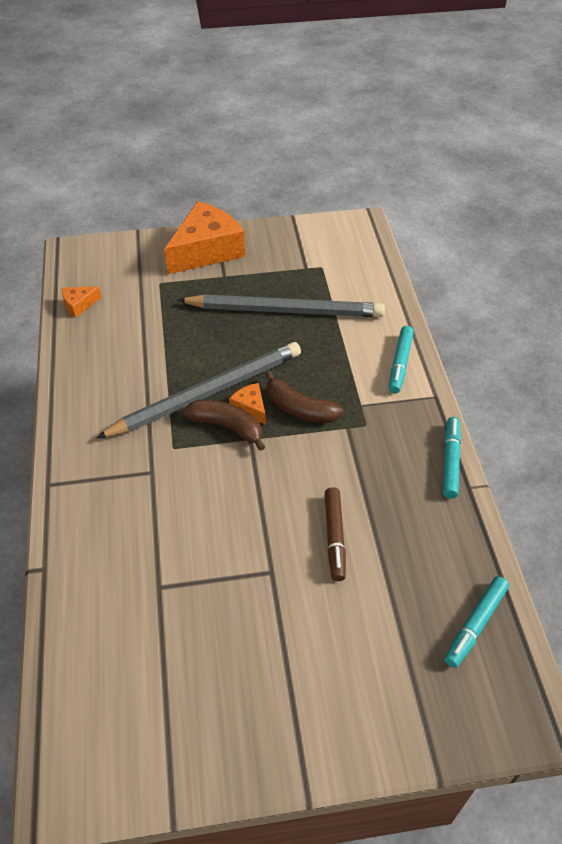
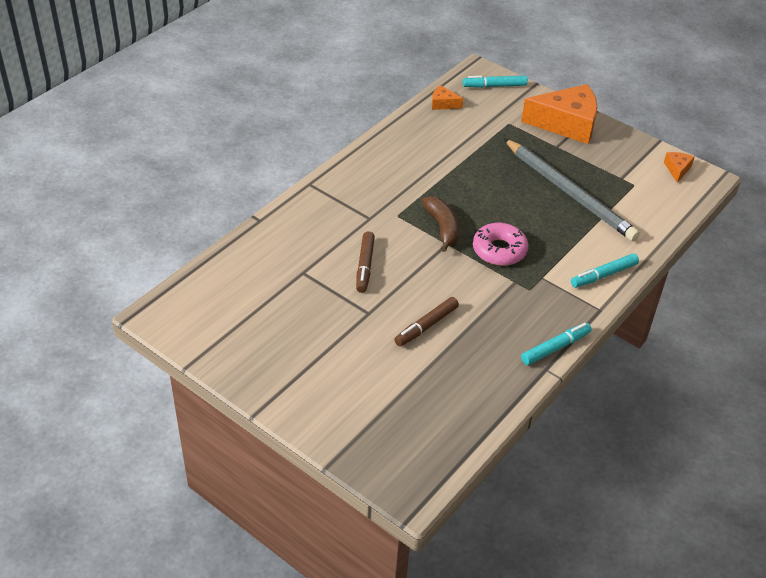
camera: 45 degrees right, 5 degrees down
grey pencil [96,342,301,438] -> none
orange cheese [229,383,266,425] -> orange cheese moved to [664,152,695,183]
brown banana [265,371,343,423] -> pink donut [473,223,528,266]
turquoise marker [445,576,509,668] -> turquoise marker moved to [463,76,528,88]
none -> brown marker [356,232,375,293]

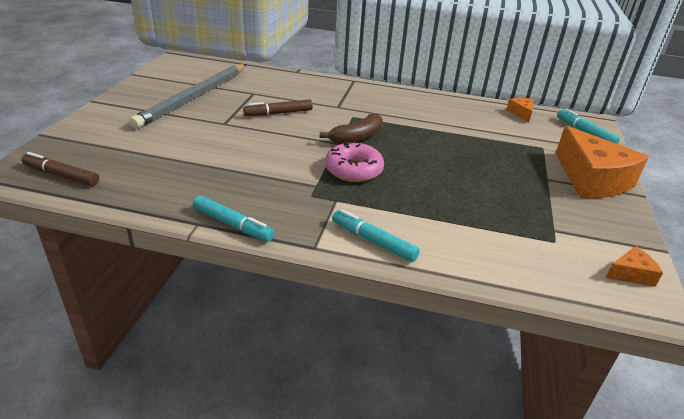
camera: 65 degrees right, 10 degrees down
brown marker [394,297,459,347] -> brown marker moved to [21,152,99,186]
grey pencil [504,139,640,241] -> grey pencil moved to [129,64,247,129]

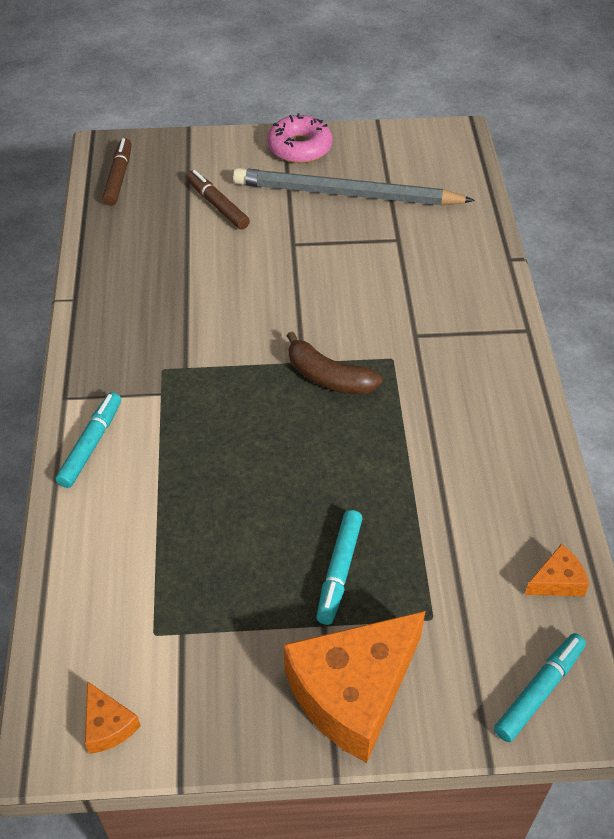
camera: 75 degrees right, 15 degrees up
turquoise marker [193,196,274,242] -> turquoise marker moved to [316,510,363,625]
brown marker [243,99,313,116] -> brown marker moved to [186,170,250,230]
pink donut [325,141,384,182] -> pink donut moved to [267,113,333,163]

